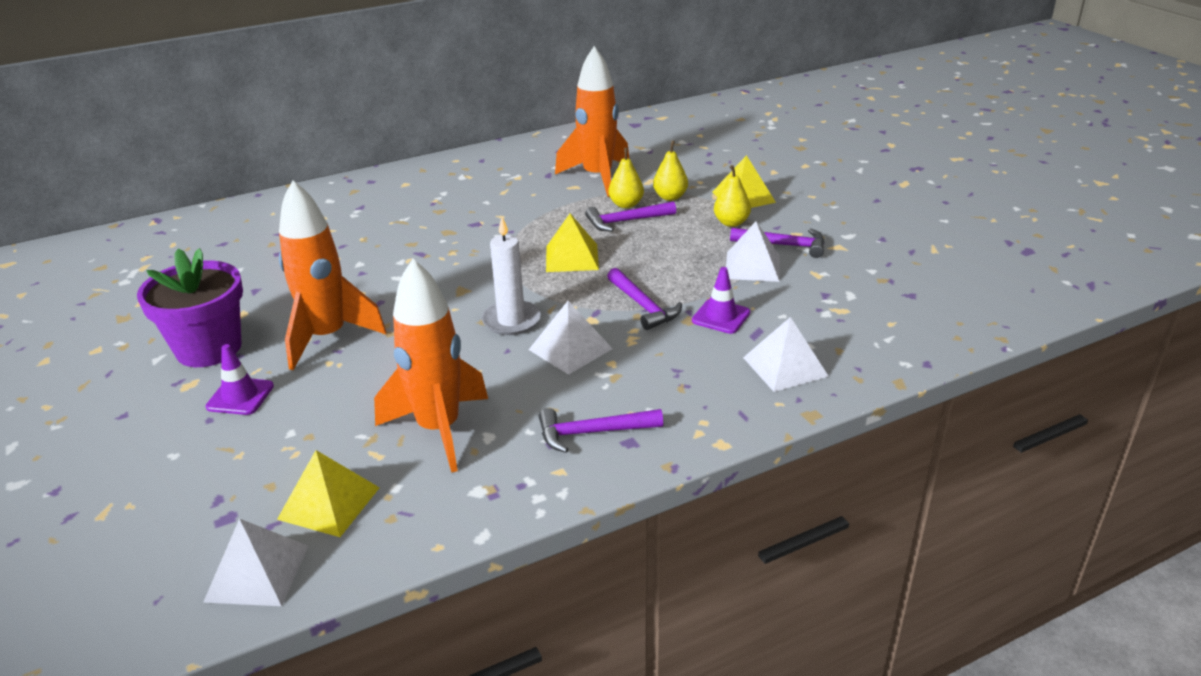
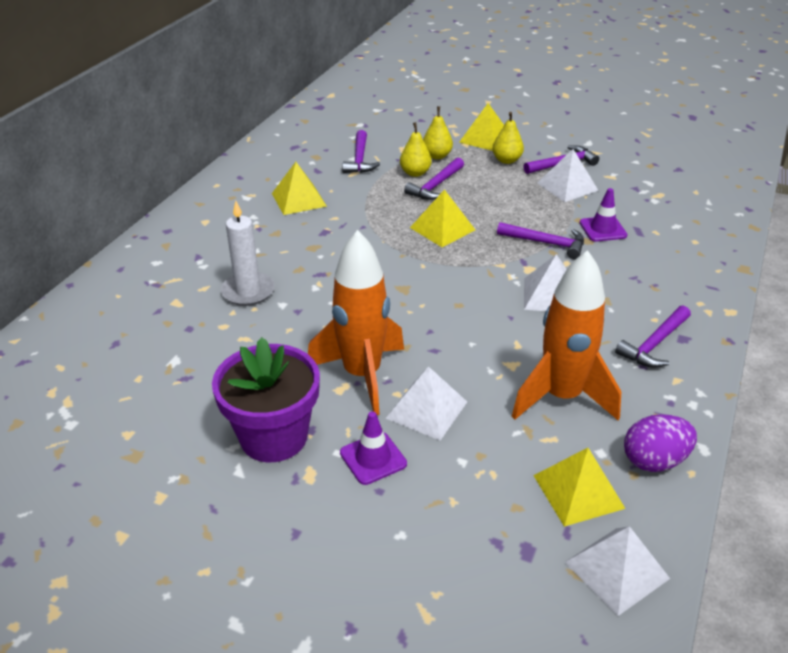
camera: 40 degrees left, 5 degrees up
white candle [481,217,541,335] -> white candle moved to [221,201,275,306]
orange rocket [555,46,629,197] -> purple hammer [342,130,380,173]
white pyramid [743,317,829,392] -> white pyramid moved to [386,366,467,440]
none -> yellow pyramid [272,162,327,215]
none -> purple egg [624,414,697,472]

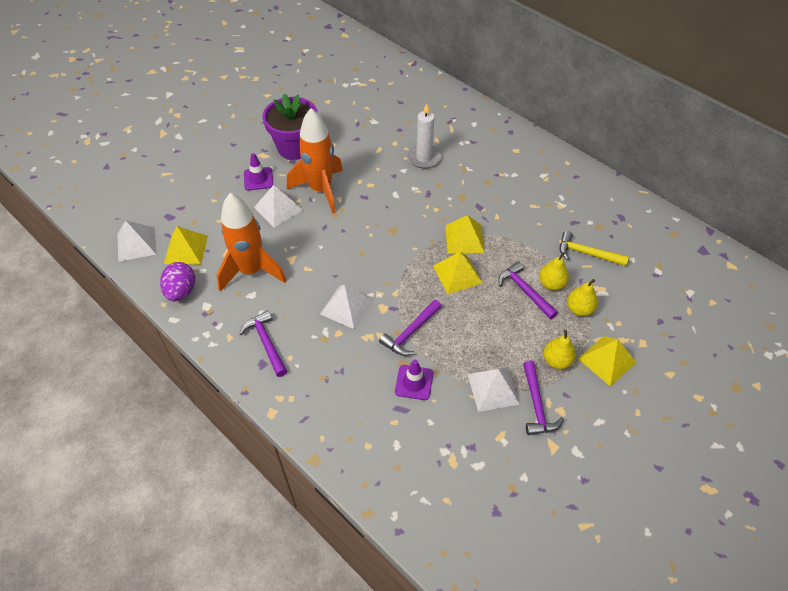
camera: 110 degrees right, 15 degrees up
yellow pyramid [272,162,327,215] -> yellow pyramid moved to [445,215,485,253]
purple hammer [342,130,380,173] -> yellow hammer [560,231,629,266]

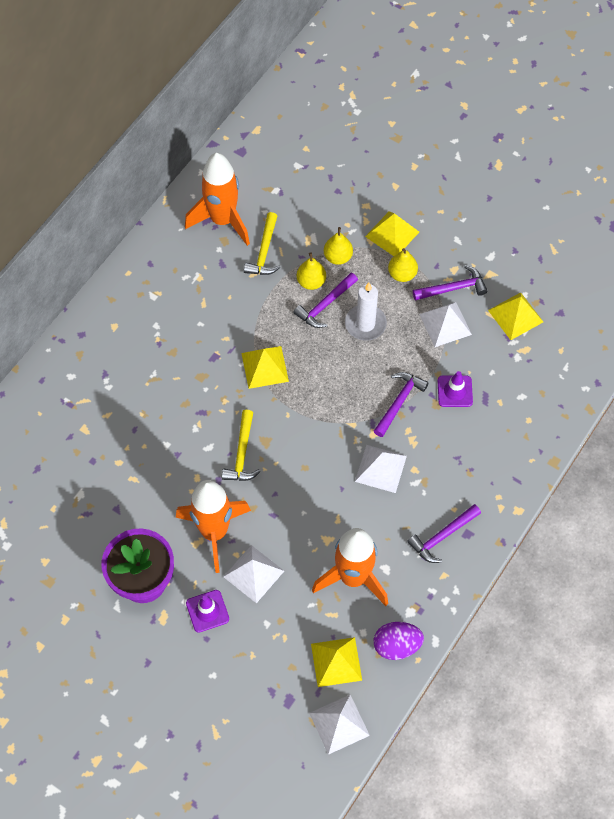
camera: 100 degrees left, 10 degrees up
purple hammer [379,300,442,356] -> purple hammer turned 90 degrees counterclockwise [374,372,429,437]
white candle [407,103,442,168] -> white candle moved to [345,283,387,340]
yellow pyramid [433,251,482,294] -> yellow pyramid moved to [488,292,543,340]
none -> orange rocket [185,153,250,246]
none -> yellow hammer [222,410,260,481]

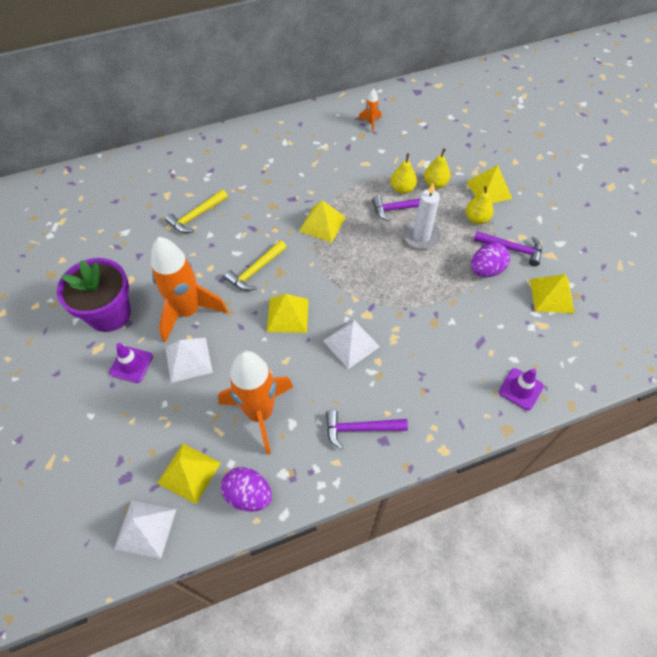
camera: 35 degrees right, 5 degrees down
orange rocket [185,153,250,246] -> orange rocket [358,89,382,133], size x0.43
yellow hammer [244,212,280,275] -> yellow hammer moved to [165,190,228,233]
purple hammer [374,372,429,437] -> none
white pyramid [419,302,472,347] -> purple egg [471,243,510,277]
purple traffic cone [438,371,473,407] -> purple traffic cone moved to [499,368,544,410]
none -> yellow pyramid [267,294,309,333]

